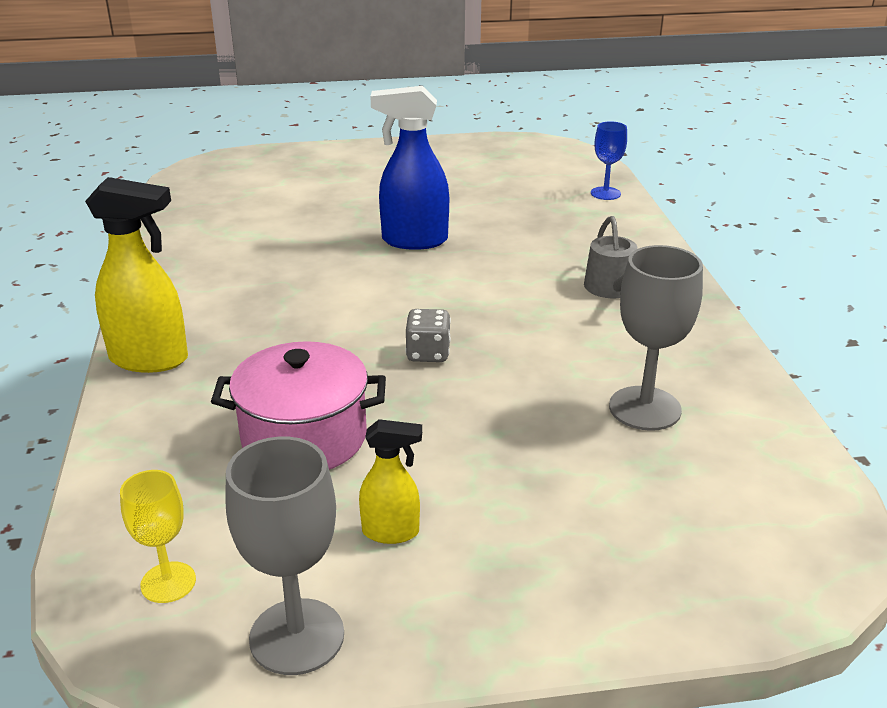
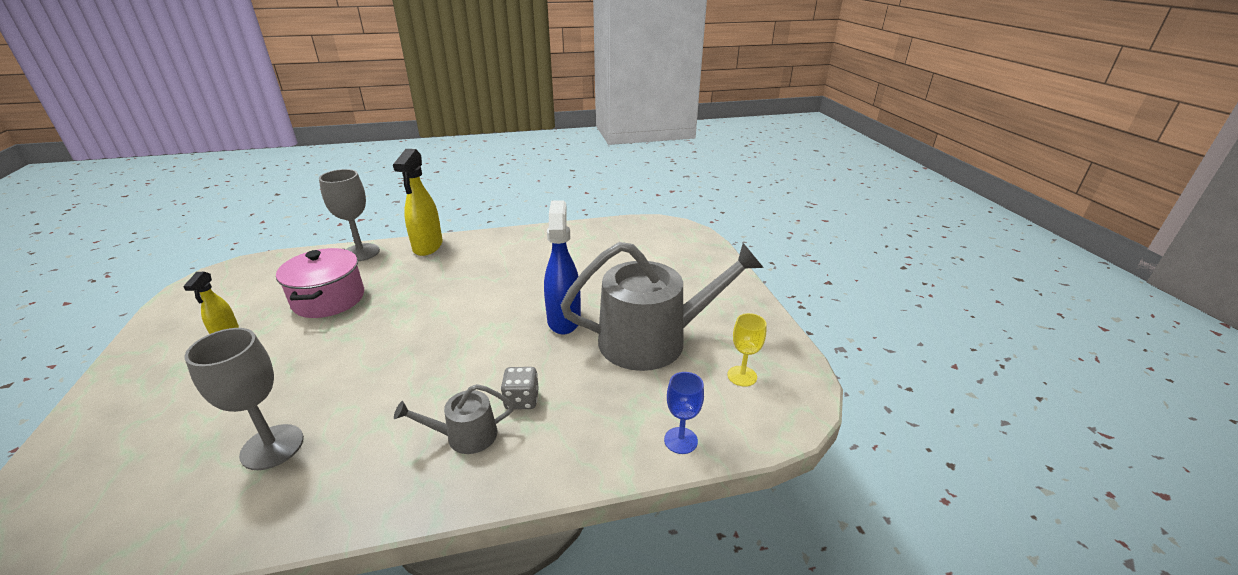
camera: 85 degrees right, 0 degrees up
yellow goblet [120,470,196,603] -> yellow goblet moved to [727,313,767,387]
grey goblet [225,437,344,675] -> grey goblet moved to [319,169,380,261]
grey dice [406,309,451,362] -> grey dice moved to [501,367,539,410]
none -> grey watering can [561,242,764,371]

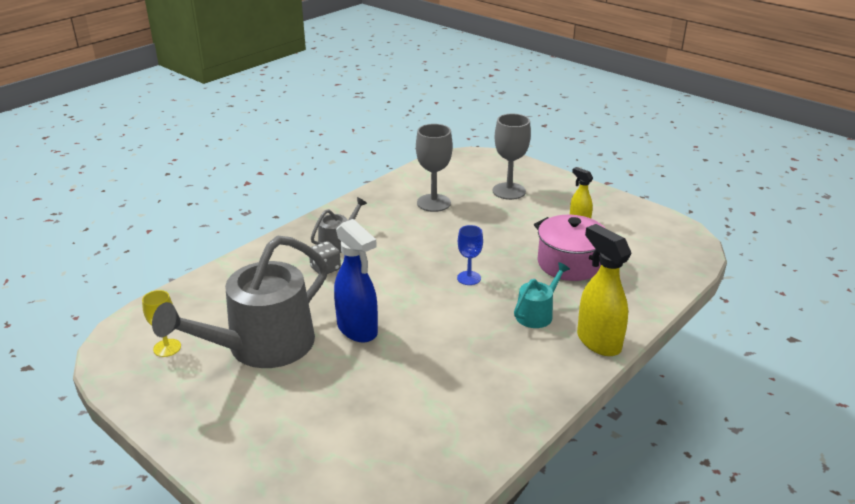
camera: 145 degrees right, 0 degrees up
grey goblet [319,169,380,261] -> grey goblet moved to [493,114,531,200]
blue goblet [664,372,704,454] -> blue goblet moved to [457,225,483,285]
none -> turquoise watering can [514,262,570,328]

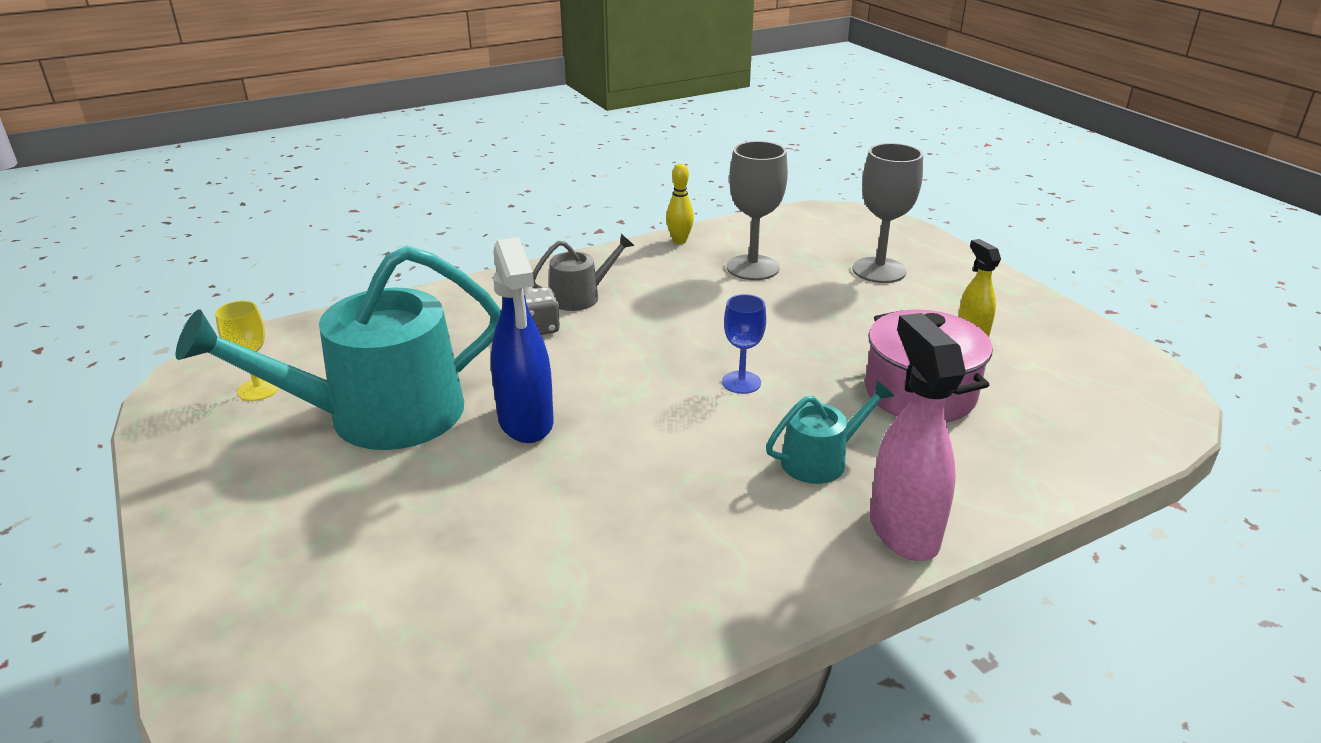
camera: 20 degrees right, 0 degrees up
grey watering can [152,236,328,368] -> turquoise watering can [176,245,501,450]
yellow spray bottle [577,224,632,356] -> pink spray bottle [870,313,966,561]
none -> yellow bowling pin [666,163,694,244]

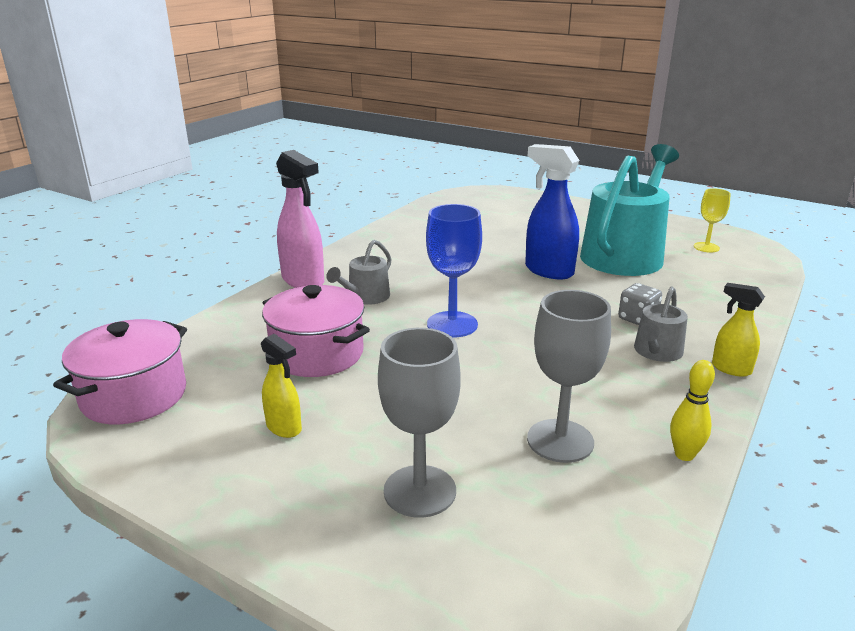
camera: 150 degrees right, 5 degrees down
blue goblet [722,294,766,394] -> blue goblet [426,204,482,337], size x1.65
turquoise watering can [766,381,894,484] -> grey watering can [326,240,391,305]
none -> pink pot [53,319,187,424]
none -> yellow spray bottle [712,283,765,377]

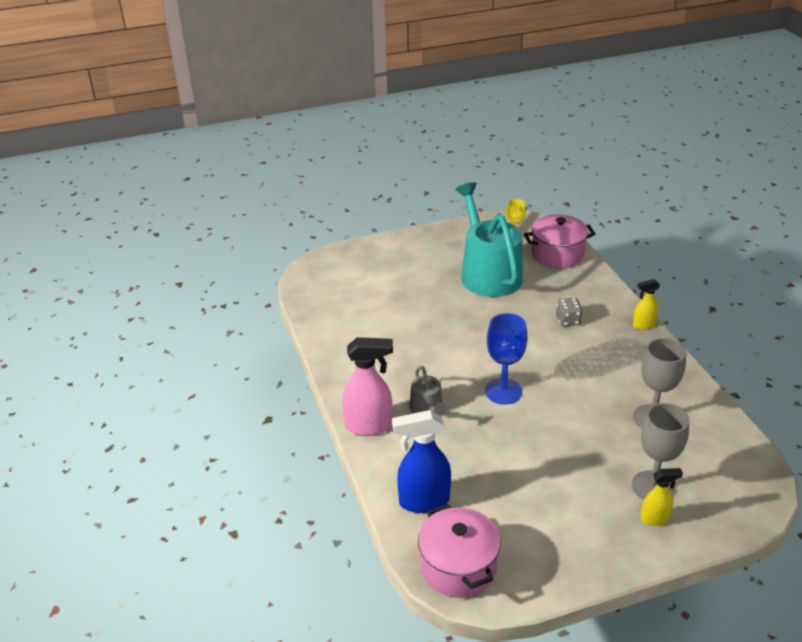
camera: 50 degrees left, 10 degrees up
yellow spray bottle [261,333,302,438] -> yellow spray bottle moved to [640,468,683,526]
pink pot [262,285,370,377] -> pink pot moved to [524,214,596,268]
blue spray bottle [525,144,580,280] -> blue spray bottle moved to [392,410,451,513]
grey watering can [634,286,688,362] -> none
yellow bowling pin [670,360,715,461] -> none

